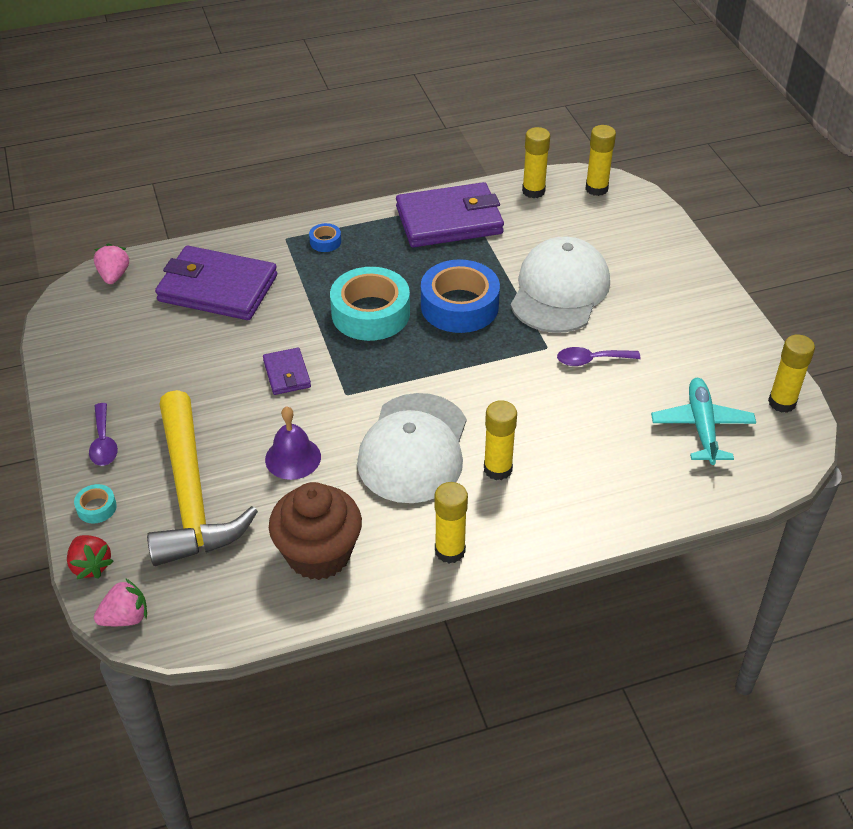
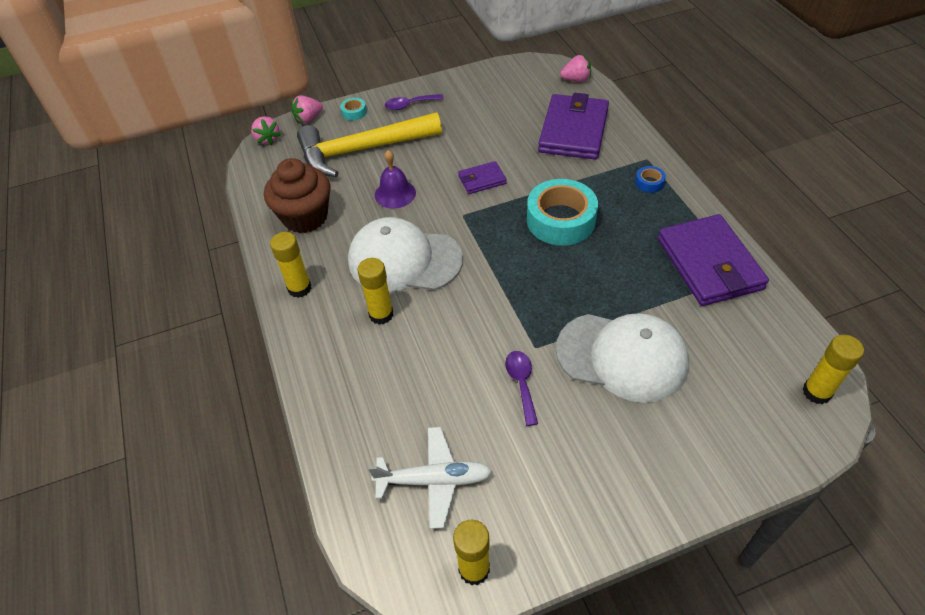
camera: 90 degrees right, 5 degrees up
red strawberry [67,535,114,579] -> pink strawberry [291,96,323,123]
blue tape [421,259,500,333] -> none
yellow glue stick [522,127,550,198] -> none
turquoise plane [651,378,756,465] -> white plane [368,427,492,529]

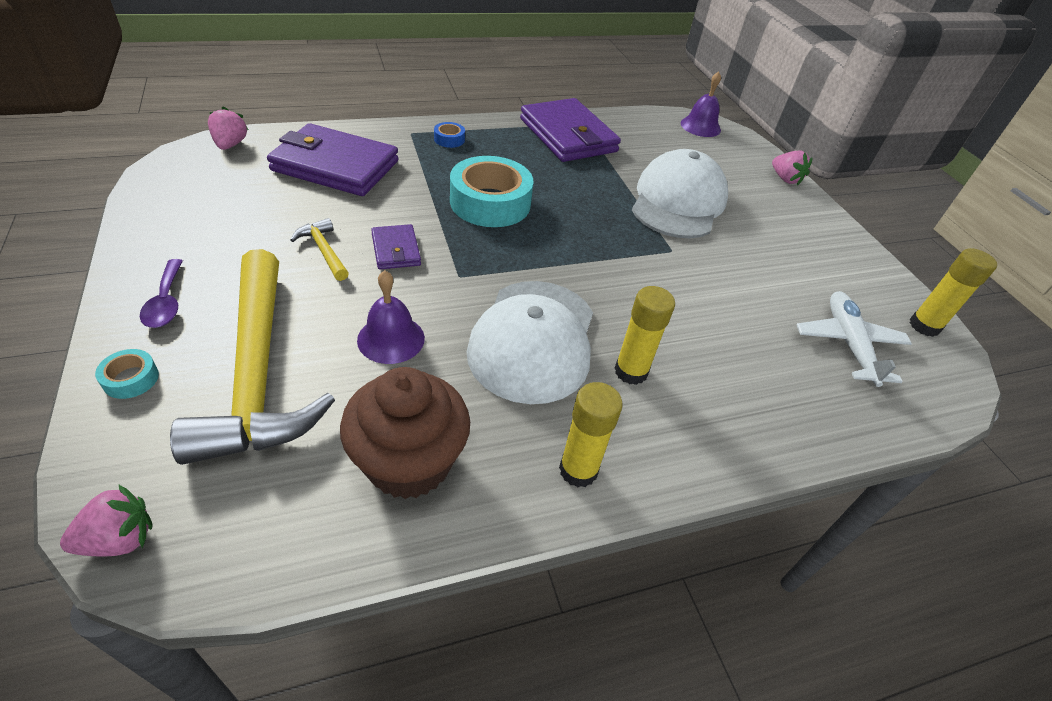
camera: 95 degrees left, 5 degrees down
pink strawberry [291,96,323,123] -> pink strawberry moved to [772,151,812,186]
purple spoon [505,351,538,426] -> none
purple wallet [658,214,769,306] -> purple wallet turned 75 degrees clockwise [520,98,621,162]
yellow glue stick [802,335,864,404] -> purple bell [681,71,721,137]
none -> yellow hammer [291,218,349,281]

